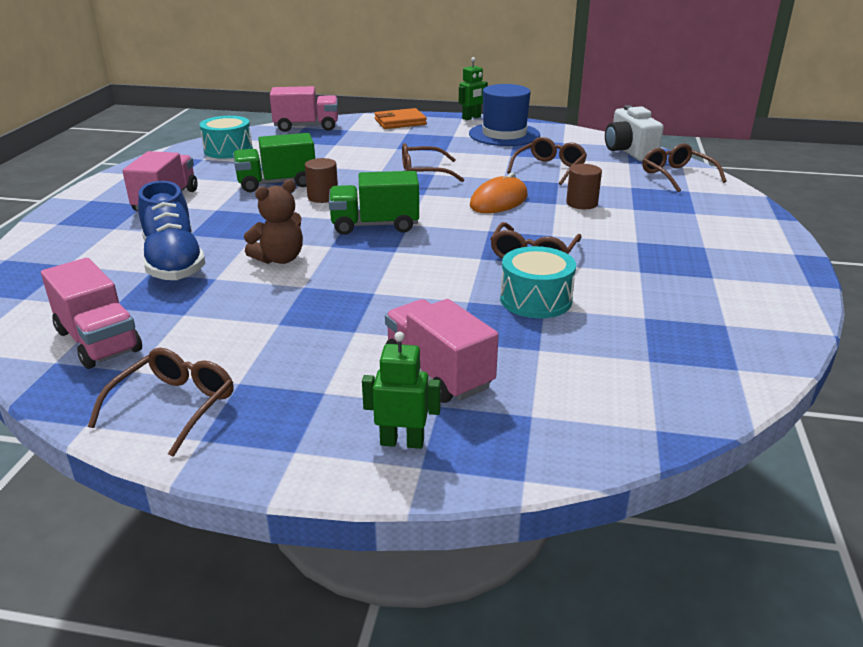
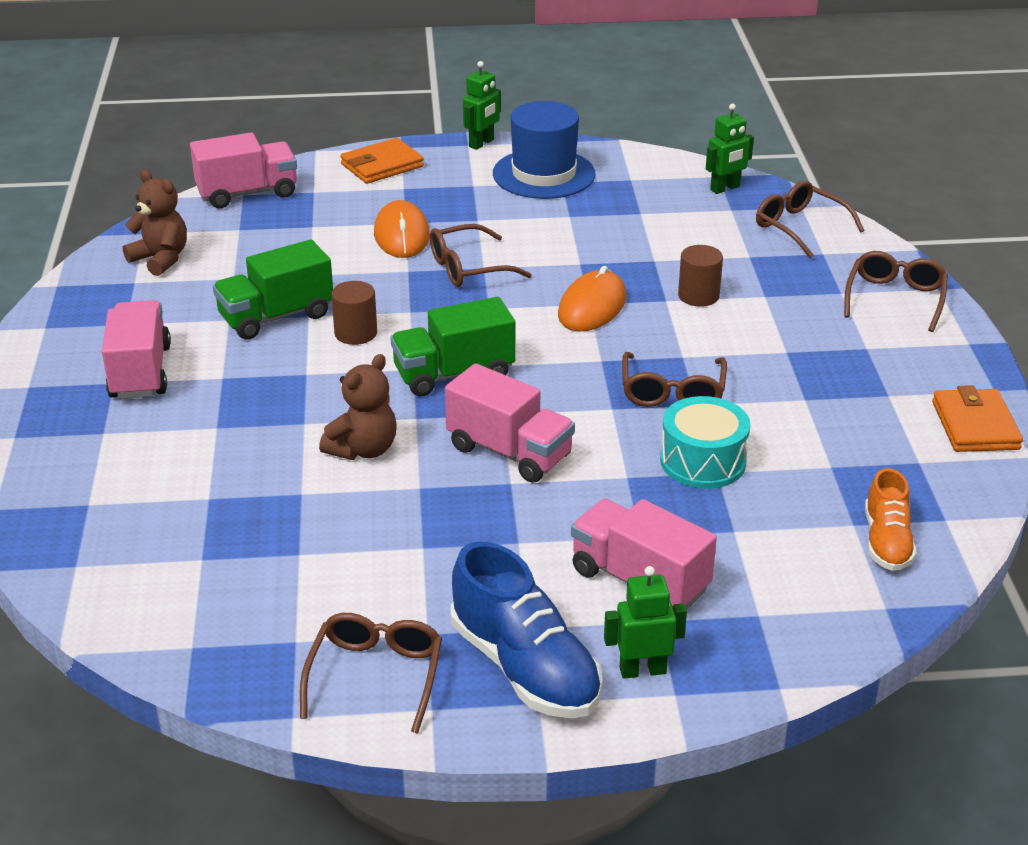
camera: 15 degrees left, 5 degrees up
pink truck [41,258,142,369] -> pink truck moved to [445,363,575,483]
blue shoe [138,181,206,280] -> blue shoe moved to [451,542,603,718]
turquoise drum [199,116,253,159] -> brown teddy bear [123,169,187,276]
brown glasses [507,137,587,185] -> brown glasses moved to [844,251,948,332]
white camera [605,105,664,161] -> green robot [706,103,754,194]
none -> orange mouse [374,200,430,258]
none -> orange shoe [865,468,917,571]
none -> orange wallet [932,385,1023,452]

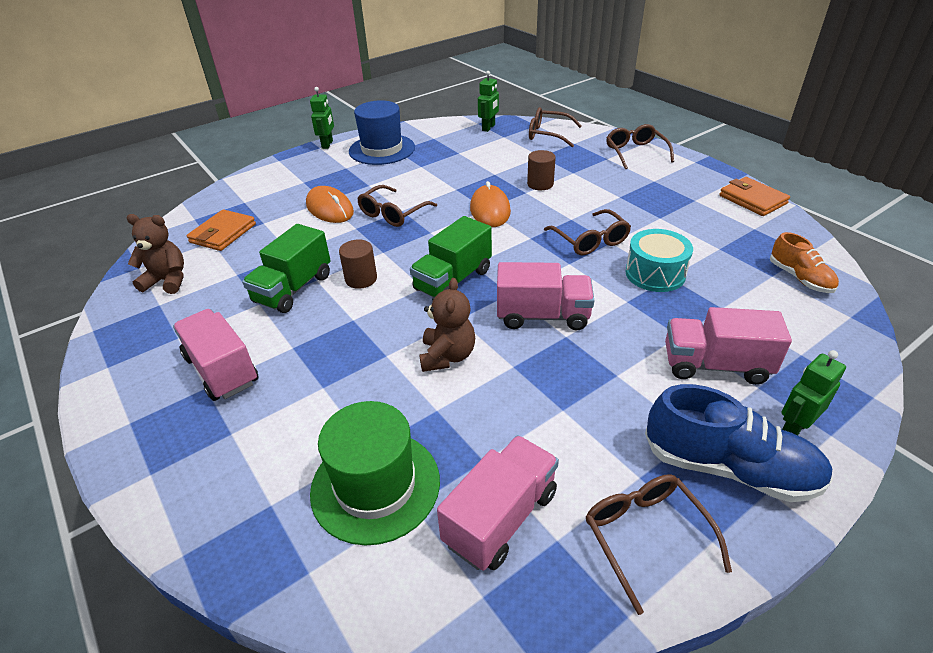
camera: 30 degrees left, 5 degrees up
pink truck [190,133,297,208] -> pink truck moved to [437,435,559,571]
orange wallet [340,138,424,184] -> orange wallet moved to [187,209,256,251]
none -> green hat [310,401,440,545]

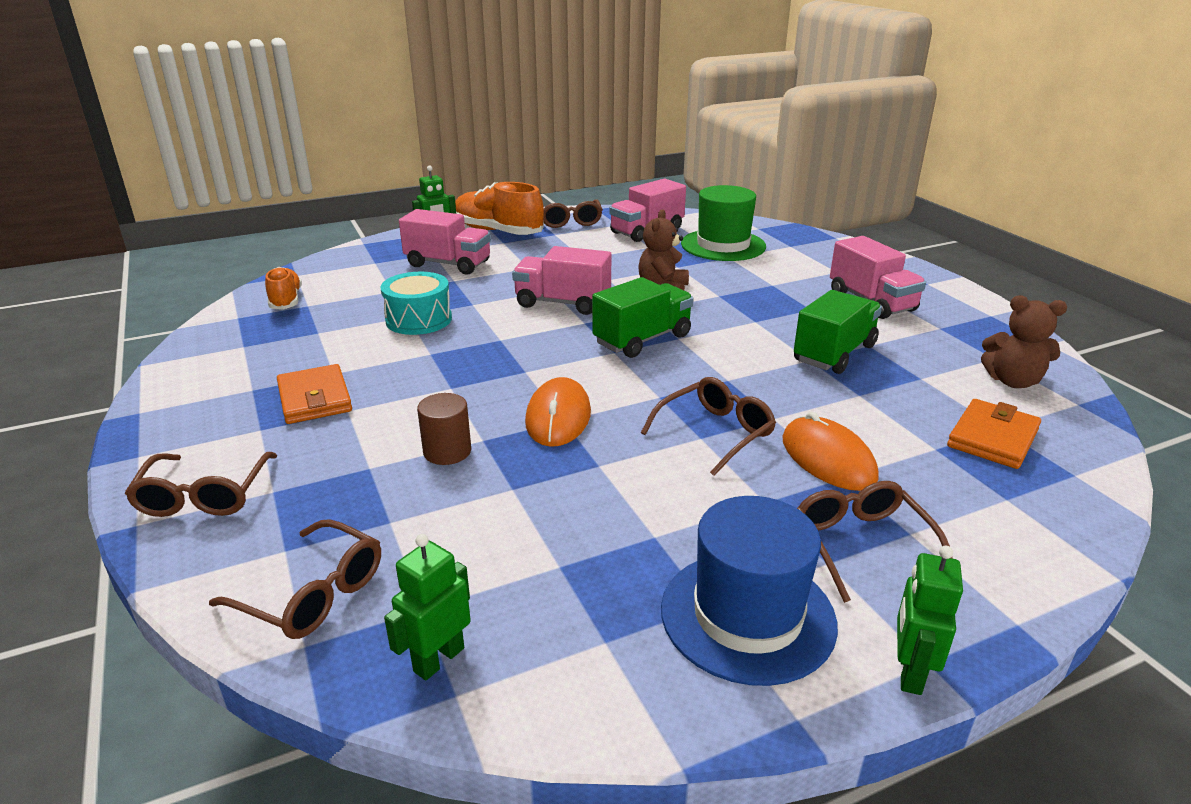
camera: 170 degrees left, 10 degrees down
brown cylinder [339,239,377,289] -> none
brown glasses [544,209,631,255] -> brown glasses moved to [797,481,953,603]
blue shoe [645,384,833,502] -> orange shoe [455,182,544,235]
orange wallet [719,177,790,216] -> orange wallet moved to [277,364,352,424]

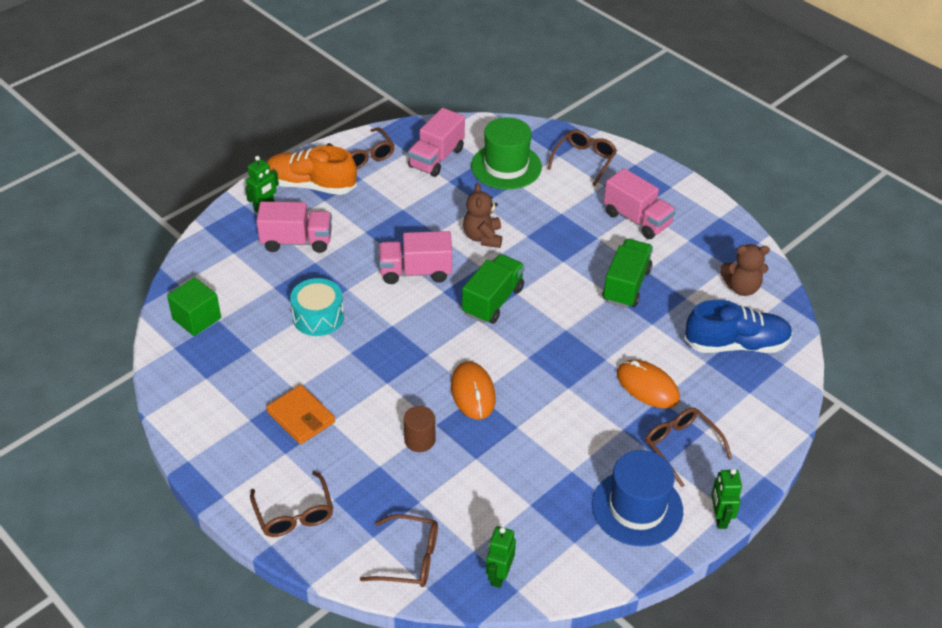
camera: 20 degrees left, 15 degrees up
orange shoe [265,267,302,310] -> green cube [167,277,221,336]
brown glasses [641,377,776,476] -> brown glasses moved to [547,130,617,186]
orange wallet [947,399,1041,469] -> blue shoe [684,300,793,353]

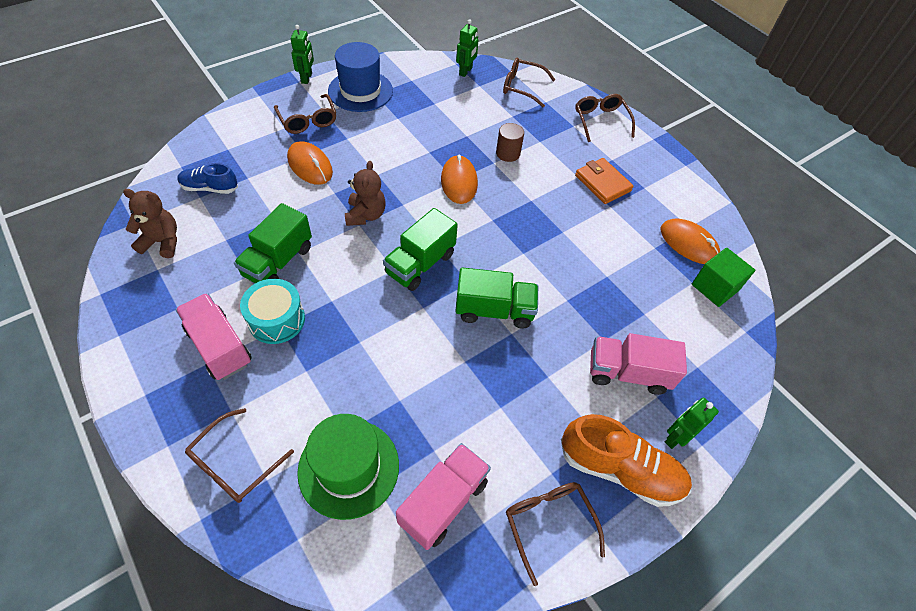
camera: 175 degrees left, 10 degrees up
turquoise drum [290,278,344,336] -> turquoise drum moved to [240,279,305,344]
pink truck [379,231,452,284] -> green truck [455,268,538,328]
brown teddy bear [463,183,502,248] -> brown teddy bear moved to [345,161,386,226]
blue shoe [684,300,793,353] -> blue shoe [177,163,238,194], size x0.60
none -> orange mouse [661,218,720,264]

